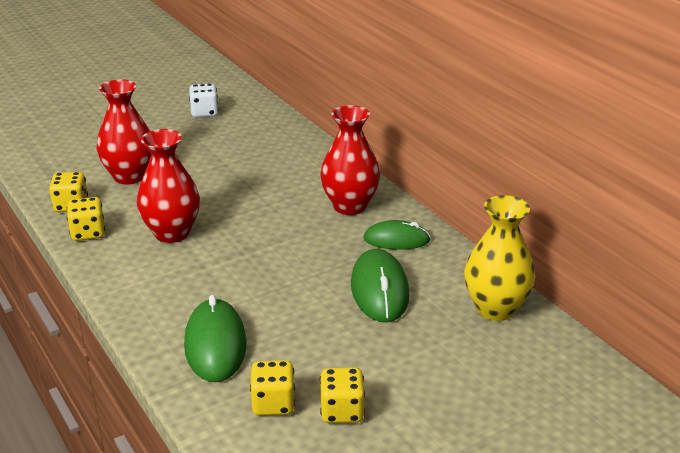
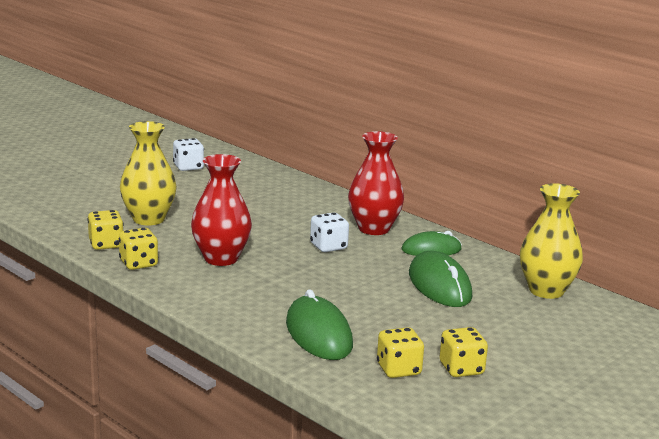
camera: 15 degrees left, 10 degrees down
red vase [97,79,151,185] -> yellow vase [120,121,177,225]
none -> white dice [310,212,349,252]

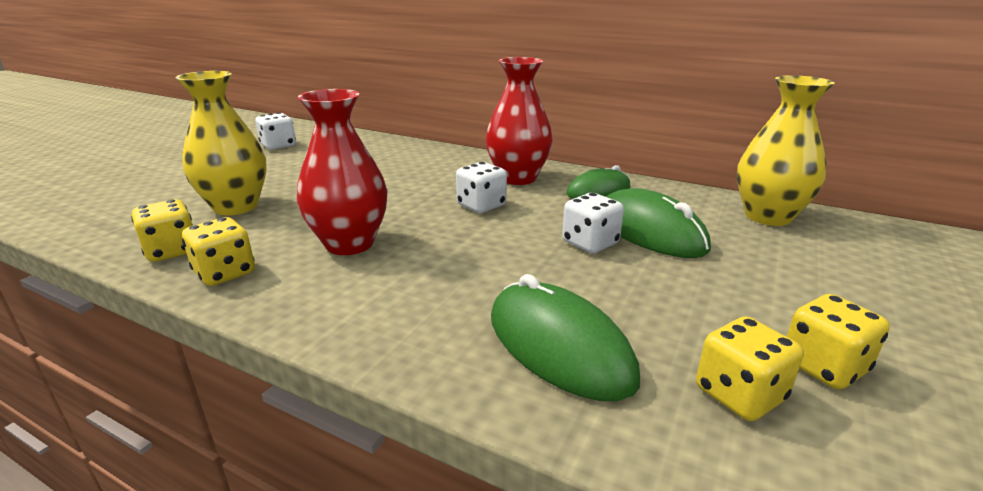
camera: 15 degrees left, 5 degrees up
none -> white dice [562,193,624,253]

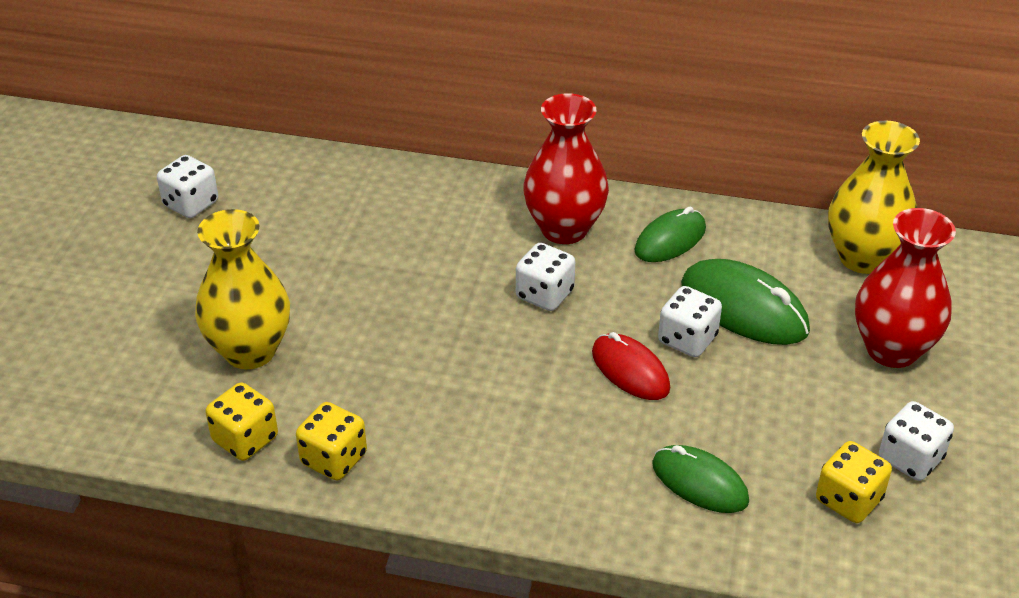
camera: 15 degrees left, 15 degrees up
red vase [297,89,387,255] -> red vase moved to [855,208,956,368]
green mouse [491,274,640,401] -> green mouse [652,445,749,513], size x0.66
yellow dice [786,294,890,389] -> white dice [879,401,954,481]
none -> red mouse [592,332,670,400]

